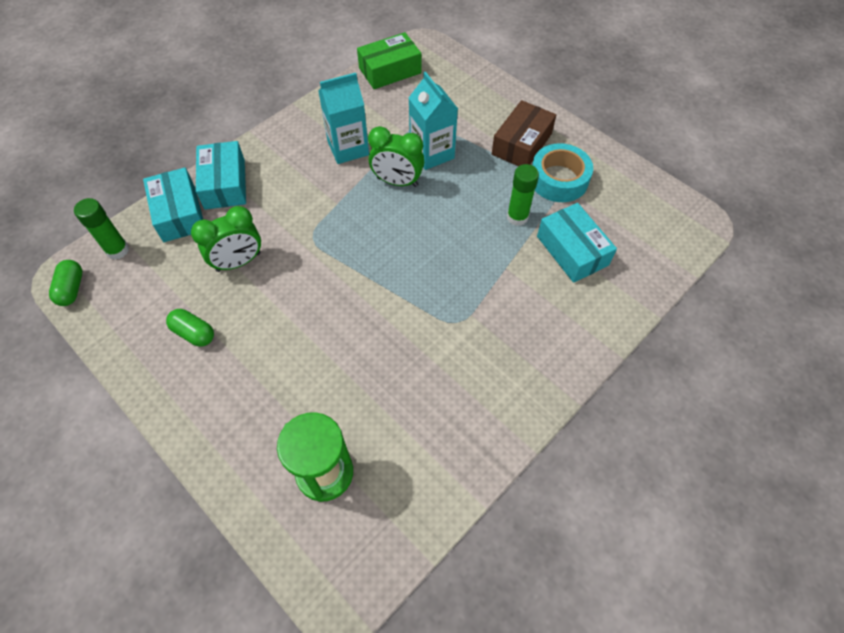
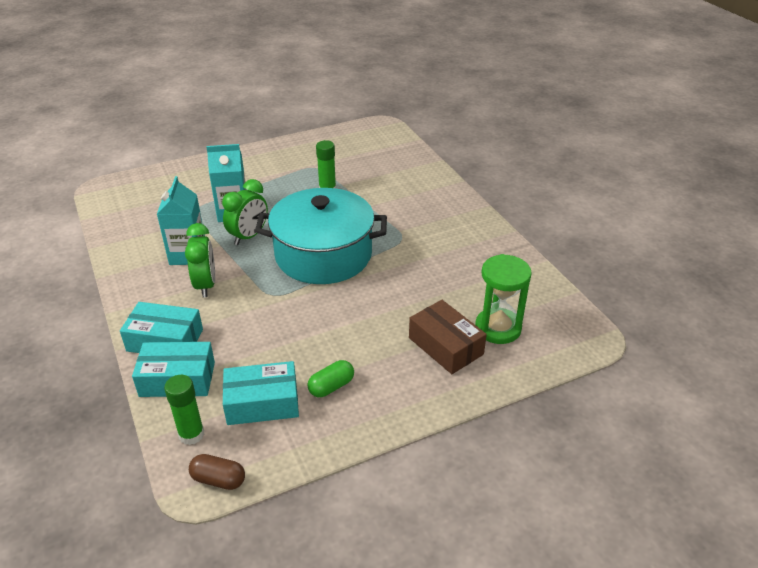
camera: 70 degrees left, 20 degrees down
green capsule [49,260,82,306] -> brown capsule [189,454,245,490]
green clock [191,206,261,272] -> green clock moved to [185,223,215,298]
green box [357,32,421,89] -> none
brown box [492,100,556,166] -> brown box moved to [409,300,487,374]
turquoise tape [532,143,593,202] -> none
turquoise box [537,203,617,283] -> turquoise box moved to [223,361,299,425]
none -> turquoise pot [255,188,387,284]

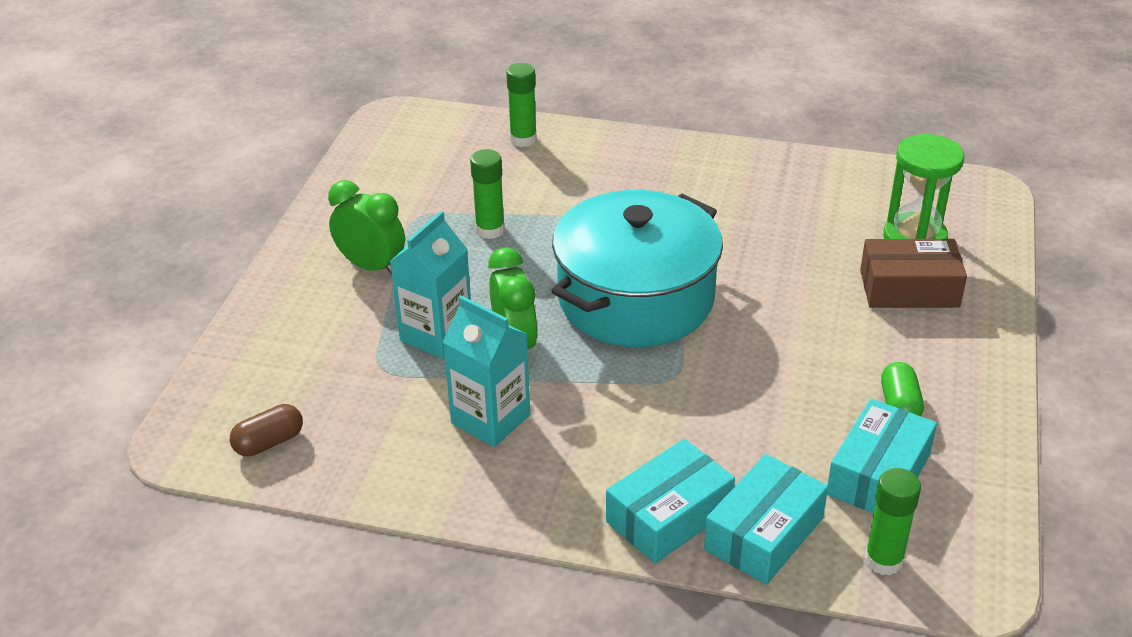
camera: 50 degrees left, 0 degrees up
green clock [185,223,215,298] -> green clock moved to [328,180,405,275]
brown capsule [189,454,245,490] -> brown capsule moved to [230,404,303,457]
none -> green glue stick [506,63,537,147]

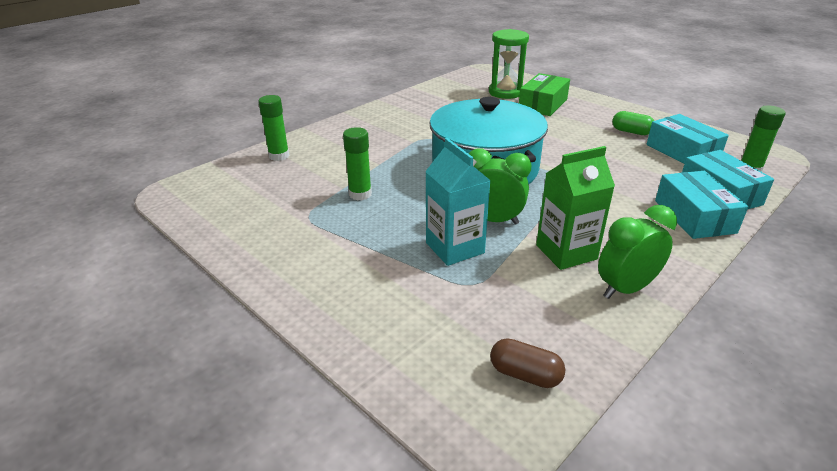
camera: 60 degrees left, 5 degrees down
brown capsule [230,404,303,457] -> brown capsule turned 60 degrees counterclockwise [490,338,565,388]
green clock [328,180,405,275] -> green clock moved to [598,205,677,299]
turquoise carton [443,296,530,447] -> green carton [536,146,615,270]
brown box [860,239,967,308] -> green box [519,73,570,116]

